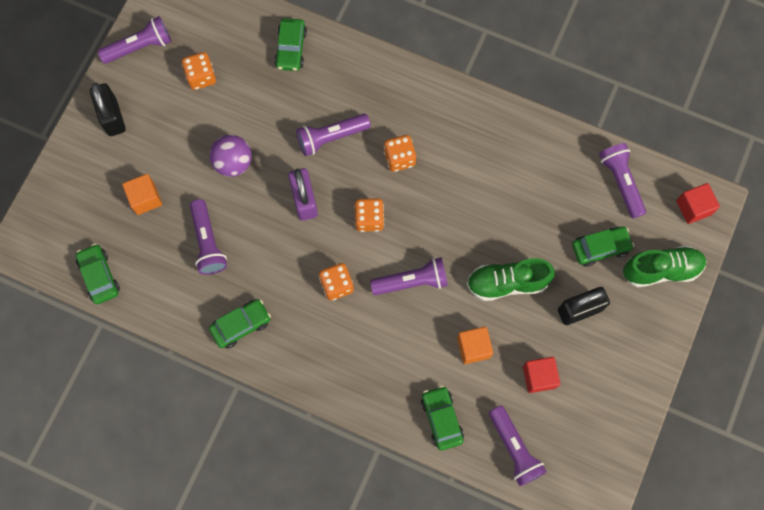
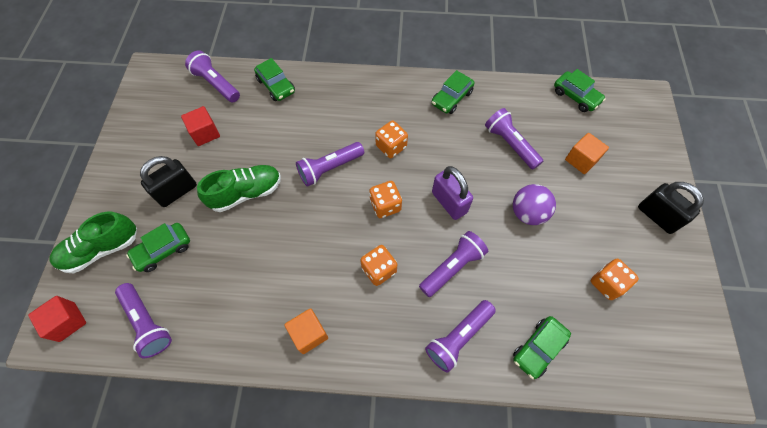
camera: 160 degrees right, 10 degrees down
purple flashlight [98,16,171,64] -> purple flashlight moved to [425,300,496,373]
green car [274,18,307,71] -> green car turned 120 degrees counterclockwise [513,316,571,379]
orange cube [457,327,493,364] -> orange cube moved to [284,308,328,354]

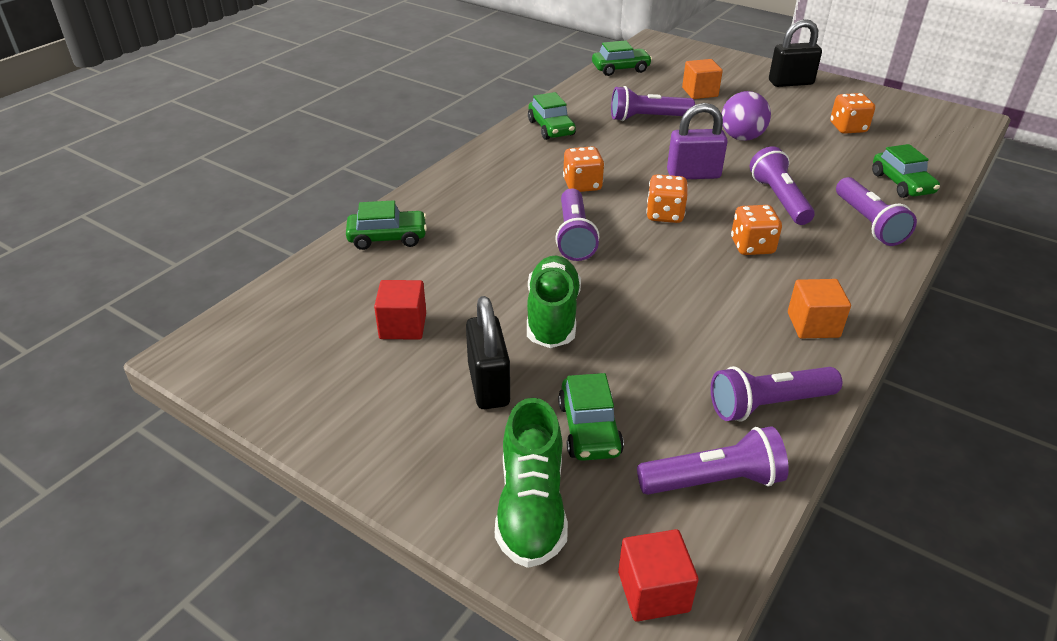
camera: 60 degrees left, 25 degrees down
purple flashlight [185,50,240,103] -> purple flashlight moved to [711,366,842,421]

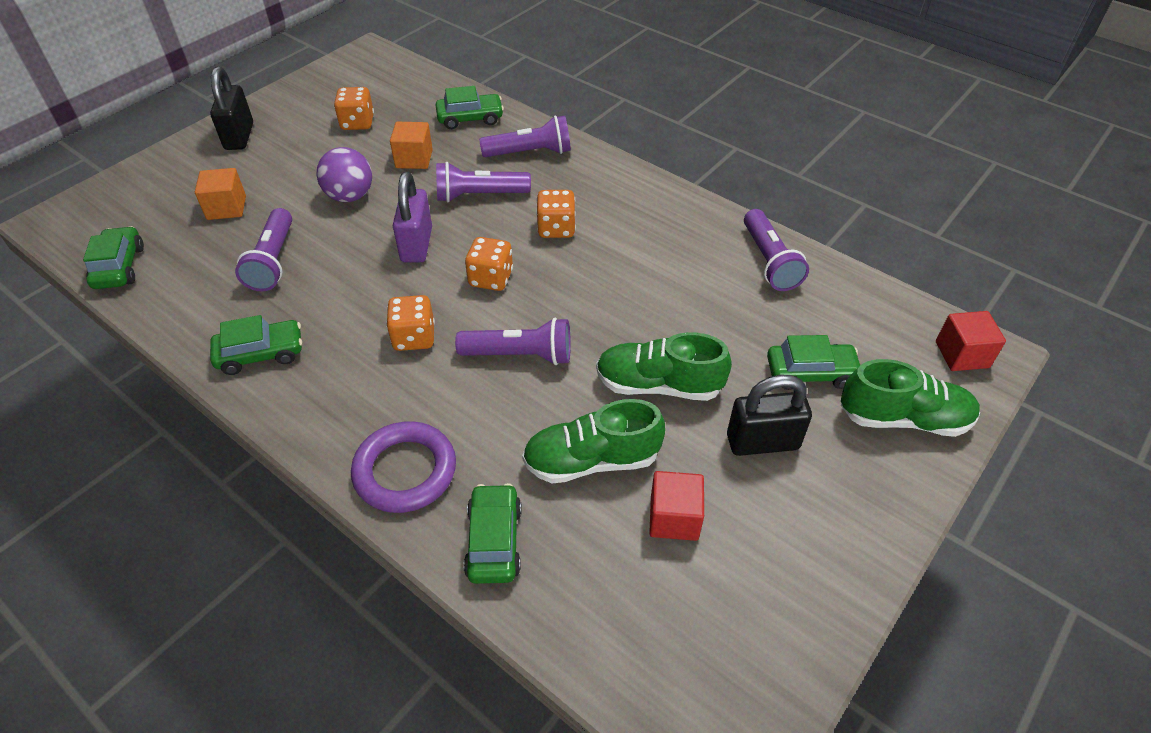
camera: 85 degrees left, 10 degrees up
purple flashlight [637,426,789,495] -> none
orange cube [788,279,851,338] -> orange cube moved to [390,122,433,169]
none -> purple ring [351,421,456,513]
none -> green shoe [522,399,665,483]

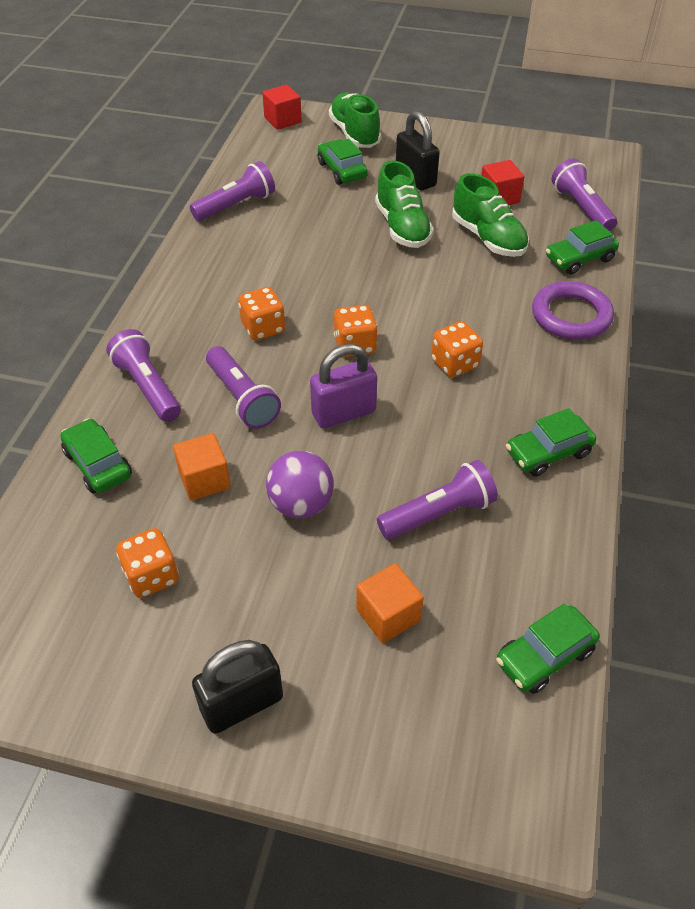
camera: 115 degrees left, 0 degrees up
green car [210,315,302,375] -> green car turned 75 degrees counterclockwise [506,408,596,477]
purple flashlight [455,318,571,365] -> purple flashlight moved to [552,158,617,231]

